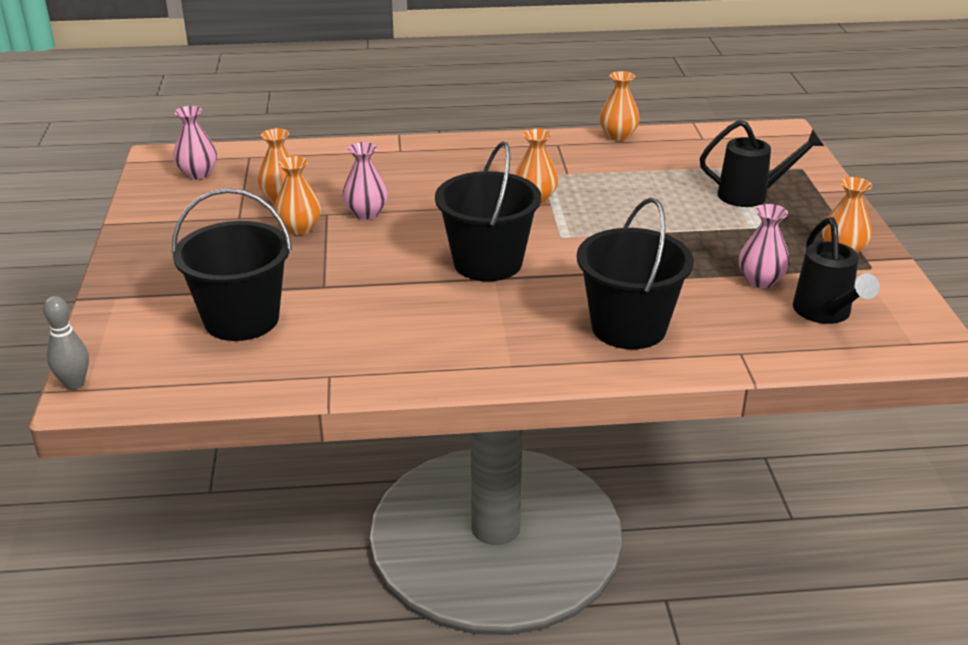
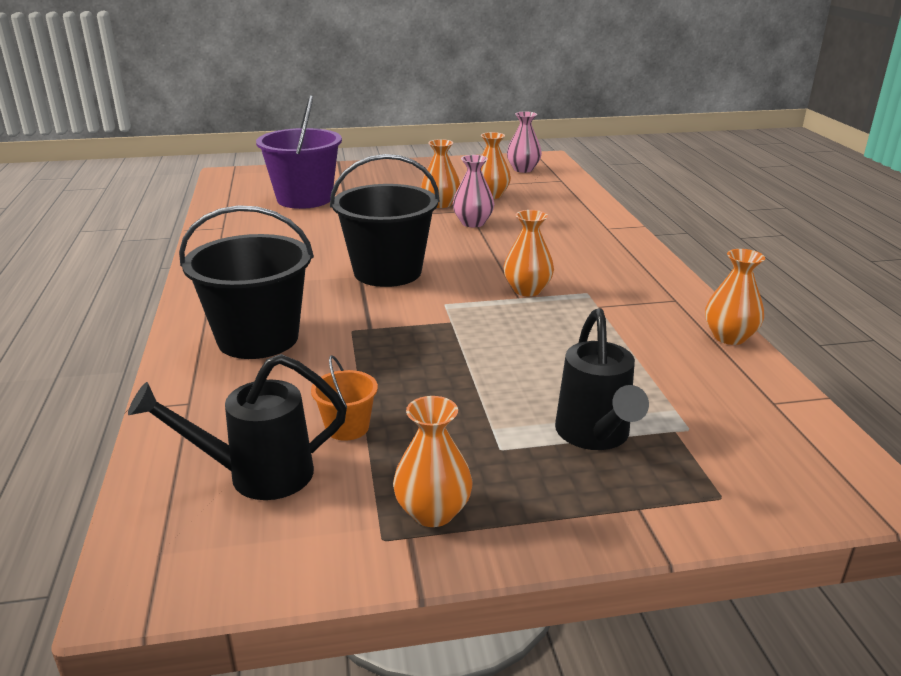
camera: 85 degrees right, 5 degrees down
grey bowling pin [43,296,89,390] -> none
black bucket [172,188,292,341] -> purple bucket [256,95,342,209]
pink vase [739,204,790,288] -> orange bucket [311,355,378,441]

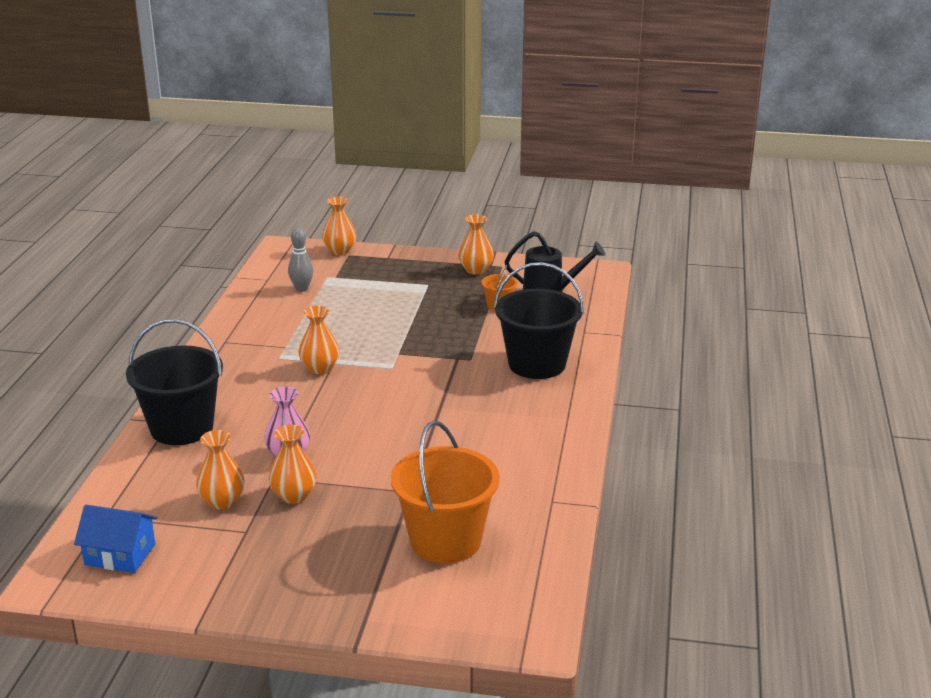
camera: 160 degrees left, 0 degrees up
purple bucket [256,95,342,209] -> orange bucket [391,420,500,563]
black bucket [330,154,440,287] -> black bucket moved to [126,319,223,445]
pink vase [507,111,542,173] -> blue house [74,505,158,573]
black watering can [555,308,649,450] -> none
orange vase [705,249,765,345] -> orange vase moved to [322,197,357,255]
none -> grey bowling pin [288,228,314,292]

